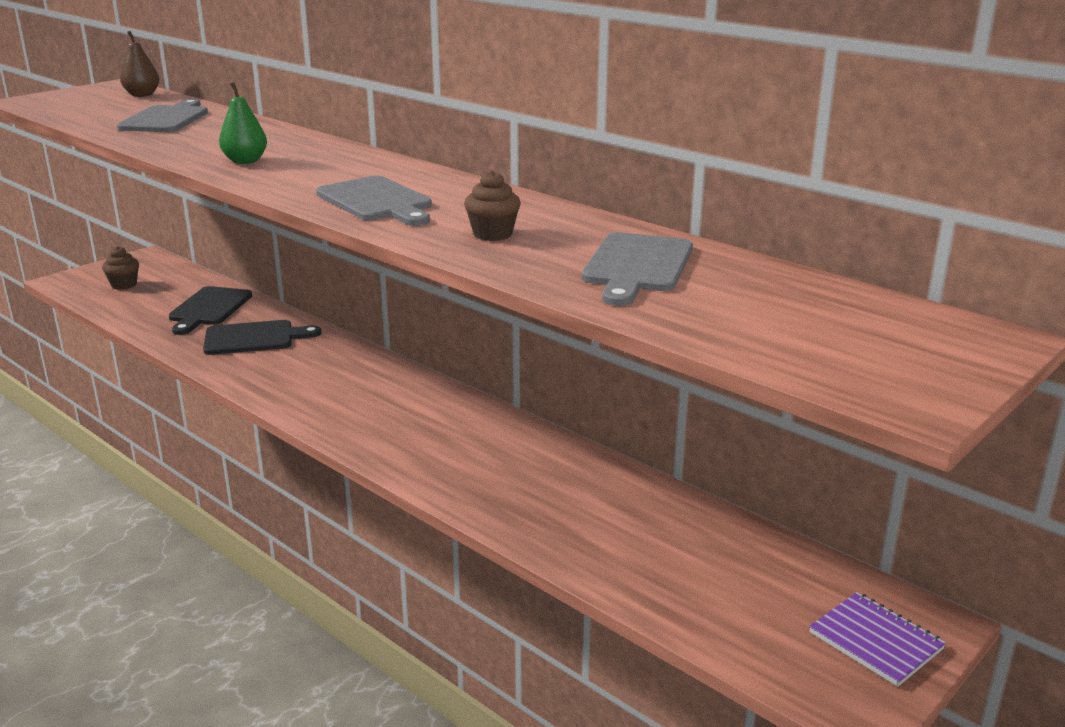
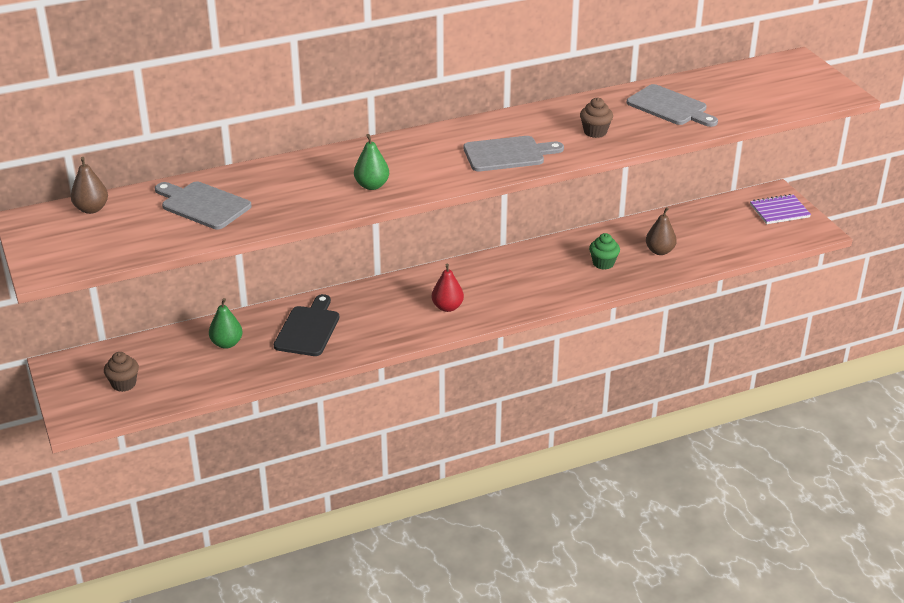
camera: 65 degrees left, 10 degrees up
black cutting board [169,286,252,335] -> green pear [209,298,243,349]
none -> red pear [432,264,464,312]
none -> green cupcake [589,233,620,270]
none -> brown pear [646,207,677,255]

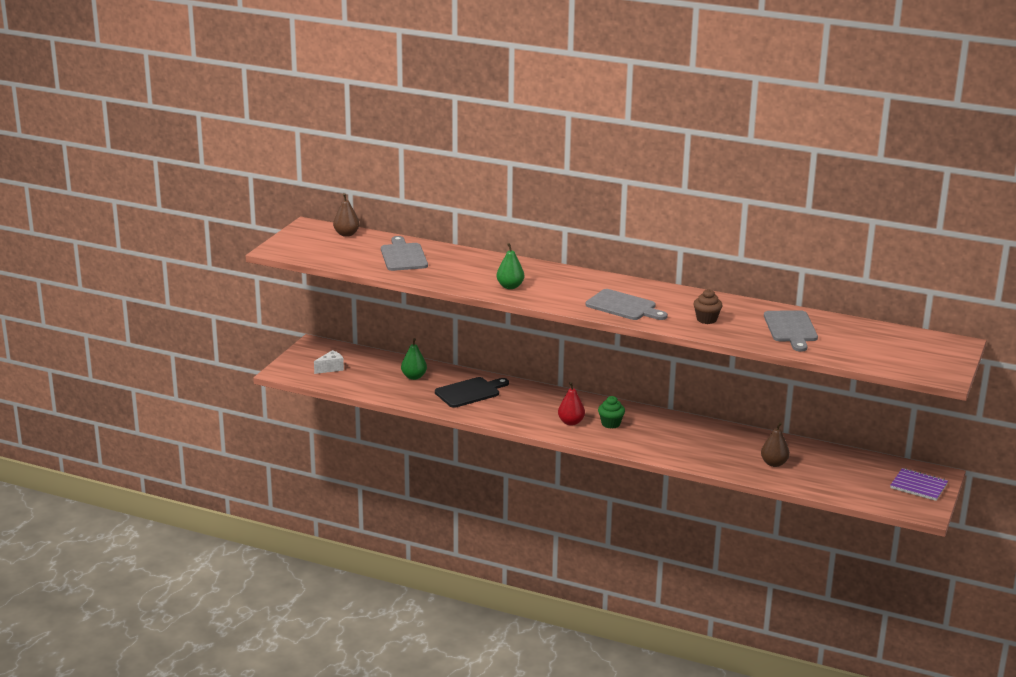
camera: 45 degrees right, 10 degrees down
brown cupcake [104,352,139,392] -> white cheese [314,350,344,374]
green cupcake [589,233,620,270] -> green cupcake moved to [598,396,625,429]

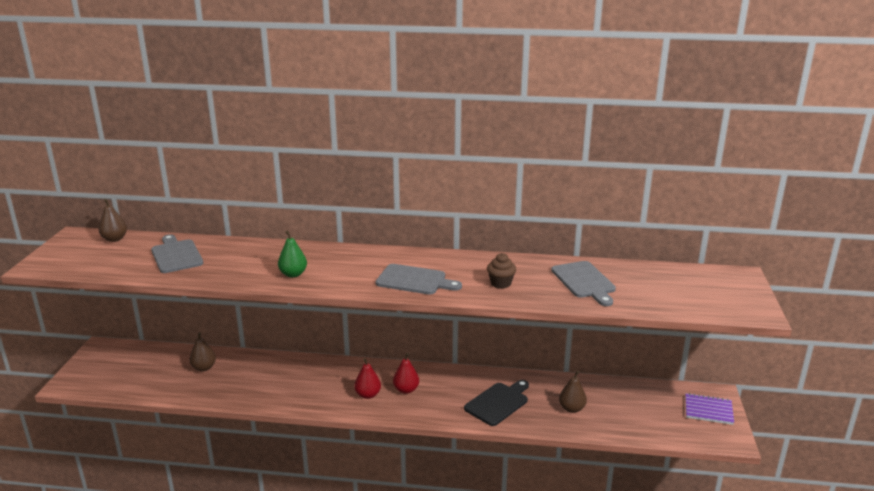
camera: 15 degrees left, 0 degrees up
white cheese [314,350,344,374] -> none
green pear [401,338,427,380] -> brown pear [190,332,216,371]
black cutting board [435,377,509,408] -> black cutting board moved to [464,380,529,426]
green cupcake [598,396,625,429] -> red pear [393,353,419,394]

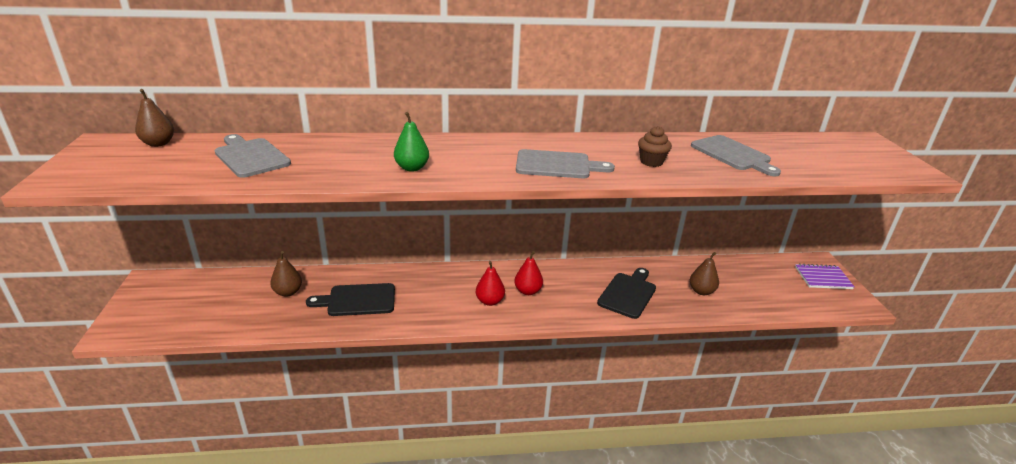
camera: 15 degrees left, 5 degrees up
none -> black cutting board [306,283,395,316]

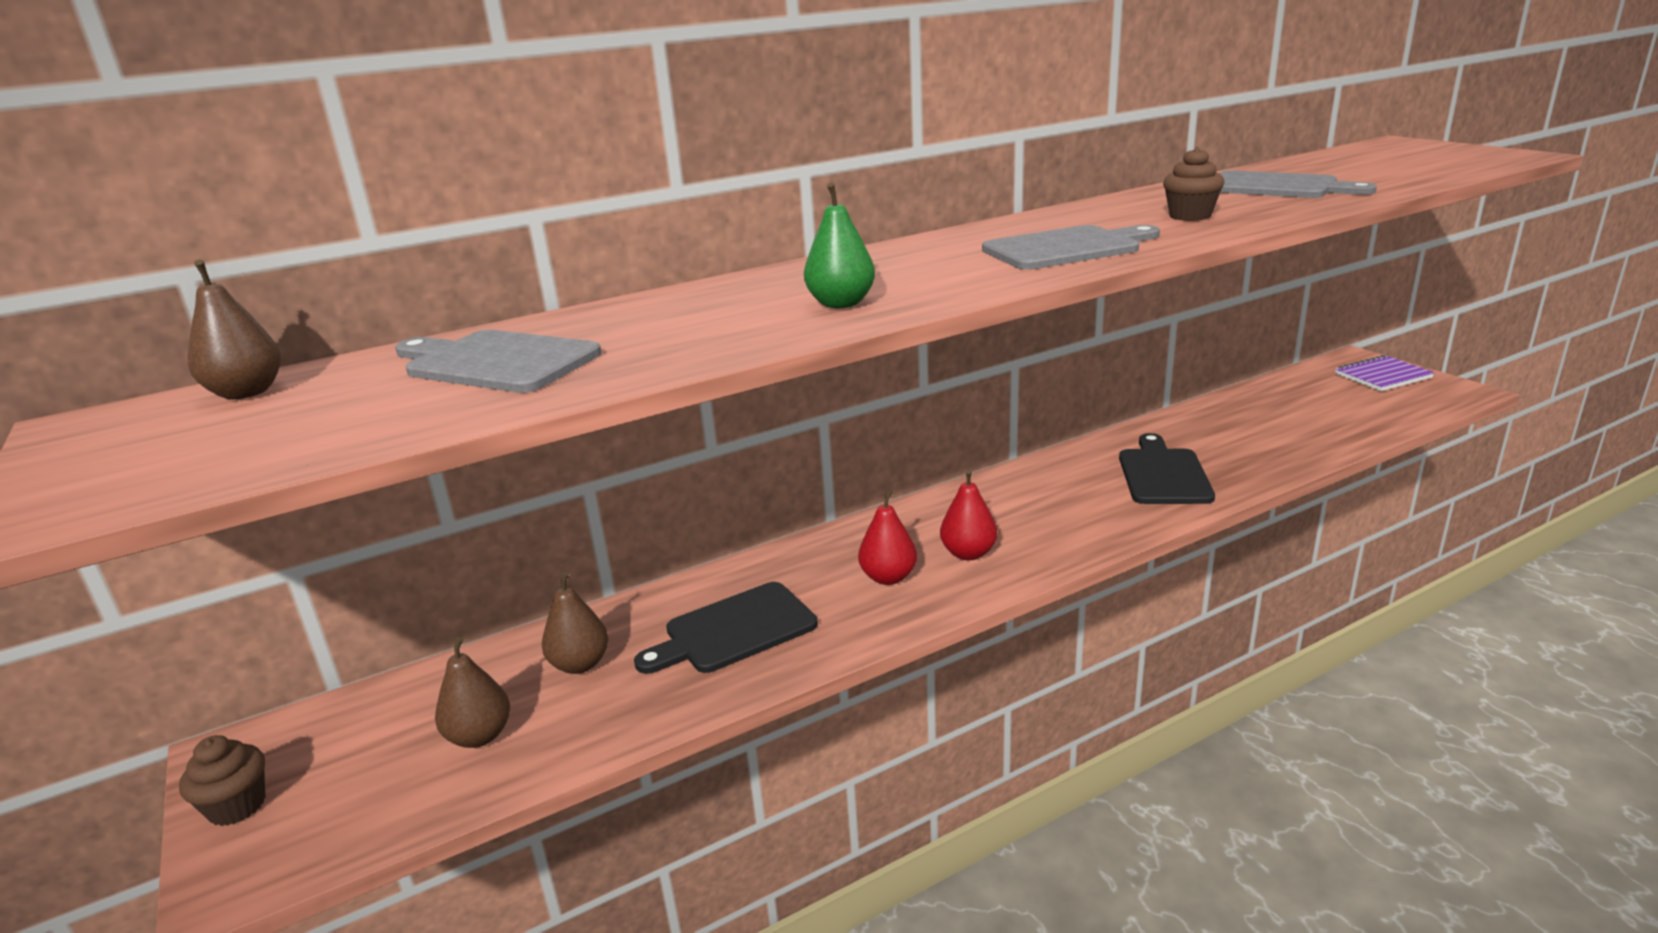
camera: 20 degrees left, 5 degrees down
red pear [514,251,543,295] -> red pear moved to [858,489,917,585]
brown pear [690,252,719,295] -> brown pear moved to [435,637,510,748]
none -> brown cupcake [179,735,266,826]

